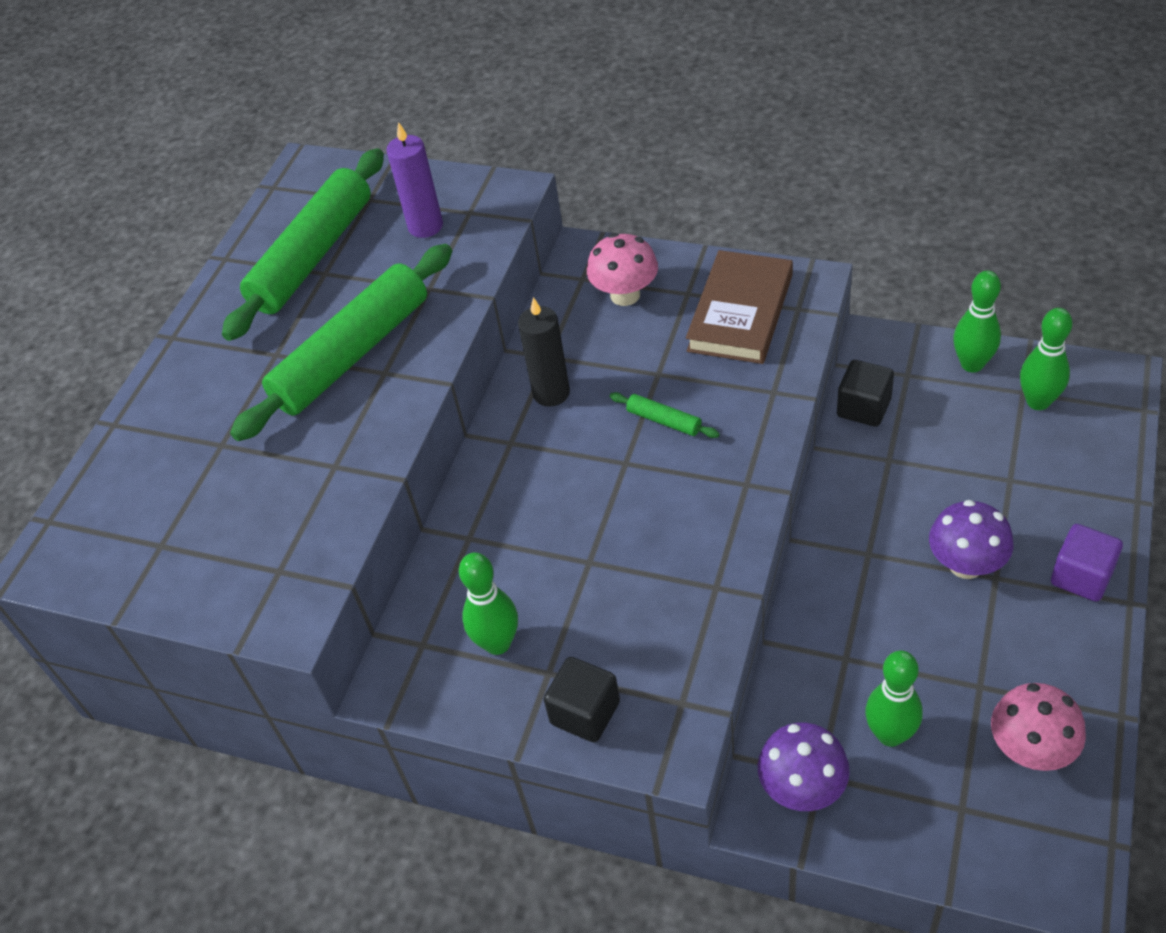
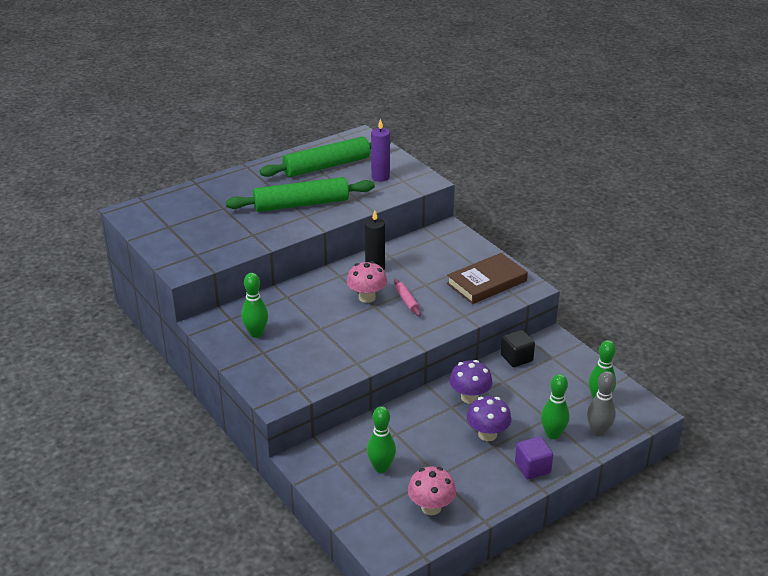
camera: 30 degrees right, 15 degrees down
black cube [544,657,620,742] -> none
pink mushroom [587,233,658,306] -> pink mushroom moved to [347,261,387,303]
green rolling pin [610,392,720,438] -> pink rolling pin [394,279,421,316]
purple mushroom [758,722,850,811] -> purple mushroom moved to [449,360,493,404]
green bowling pin [953,270,1001,372] -> green bowling pin moved to [541,374,570,439]
none -> grey bowling pin [587,371,616,436]

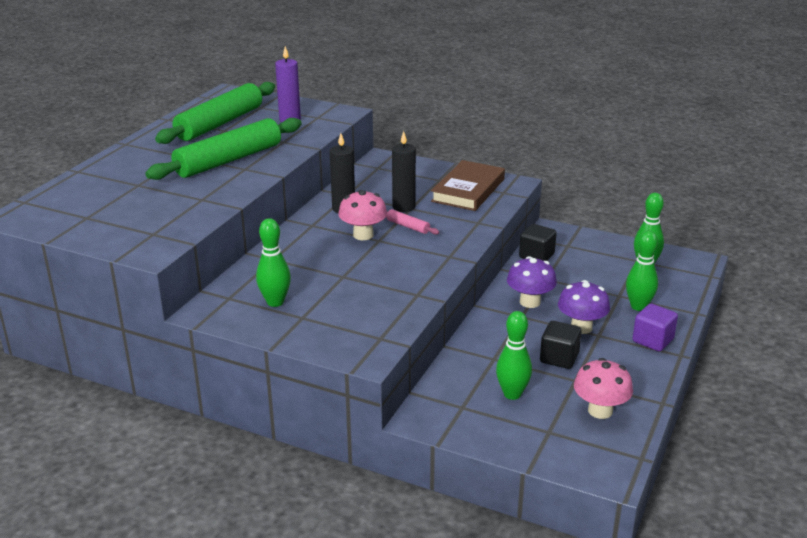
camera: 30 degrees left, 5 degrees down
grey bowling pin [587,371,616,436] -> none
none -> black candle [392,131,416,212]
none -> black cube [540,321,582,369]

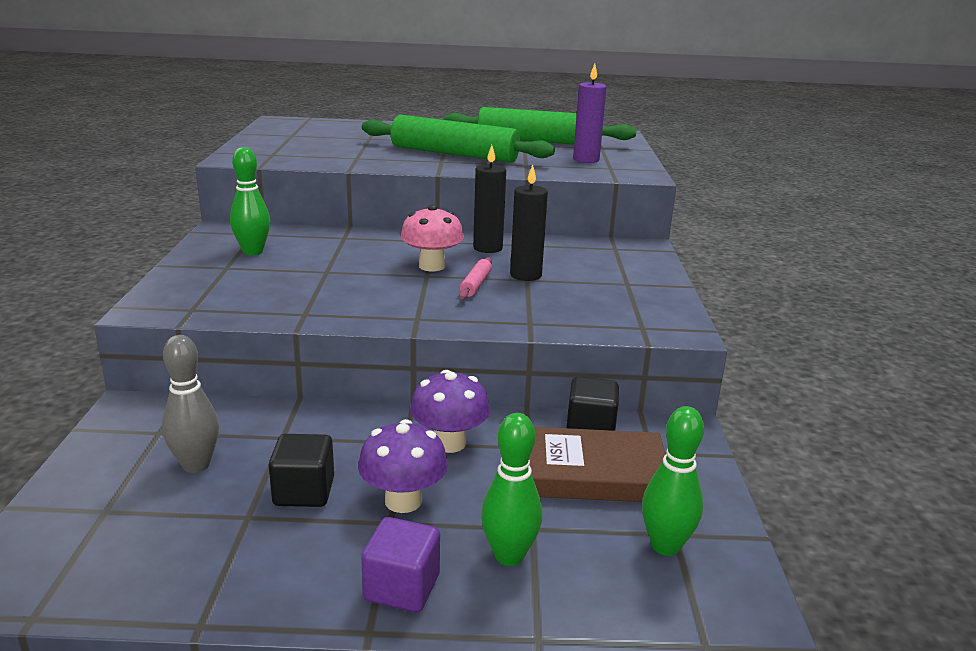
camera: 65 degrees right, 5 degrees down
brown book [431,160,505,211] -> brown book moved to [529,427,666,502]
green bowling pin [496,311,532,400] -> grey bowling pin [162,335,219,473]
pink mushroom [574,358,633,419] -> none

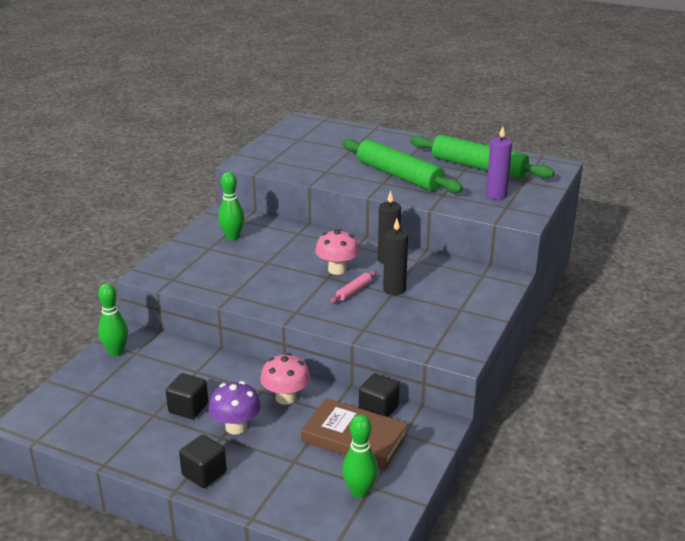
camera: 25 degrees right, 5 degrees up
grey bowling pin [162,335,219,473] -> none
purple cube [361,517,440,612] -> black cube [179,435,227,488]
purple mushroom [410,370,490,453] -> pink mushroom [260,353,310,405]
green bowling pin [481,413,542,566] -> green bowling pin moved to [98,283,128,356]

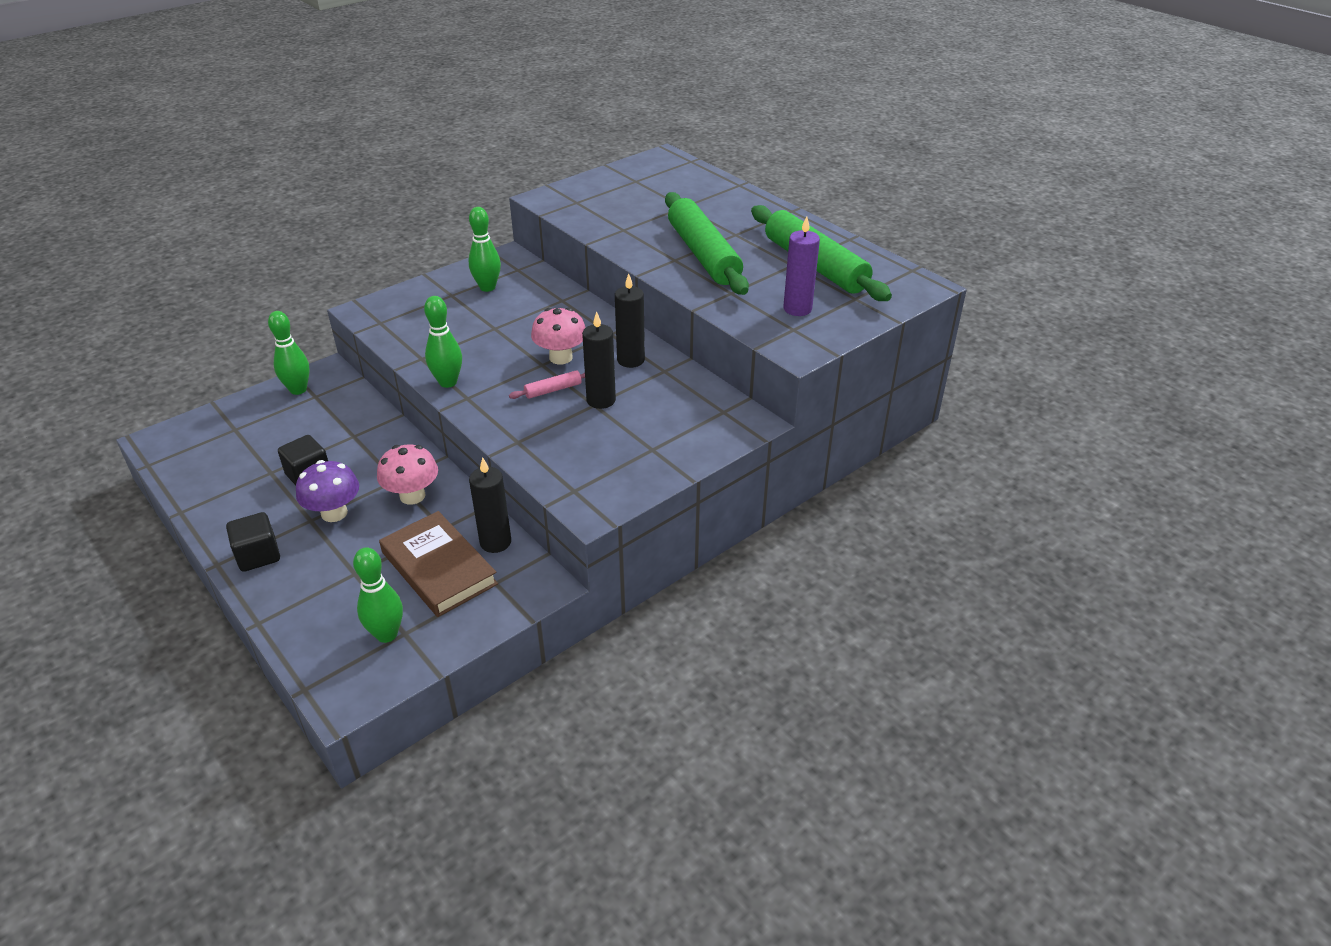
camera: 25 degrees right, 10 degrees up
black cube [359,374,400,417] -> black candle [469,457,511,553]
none -> green bowling pin [424,296,462,388]

